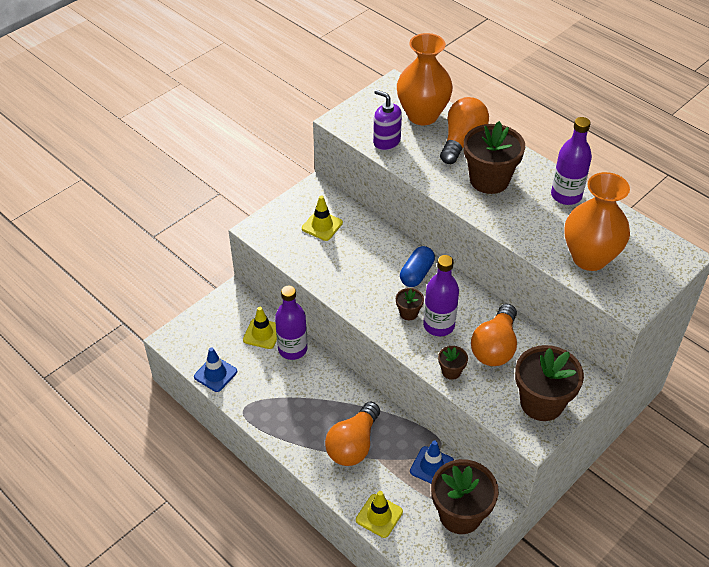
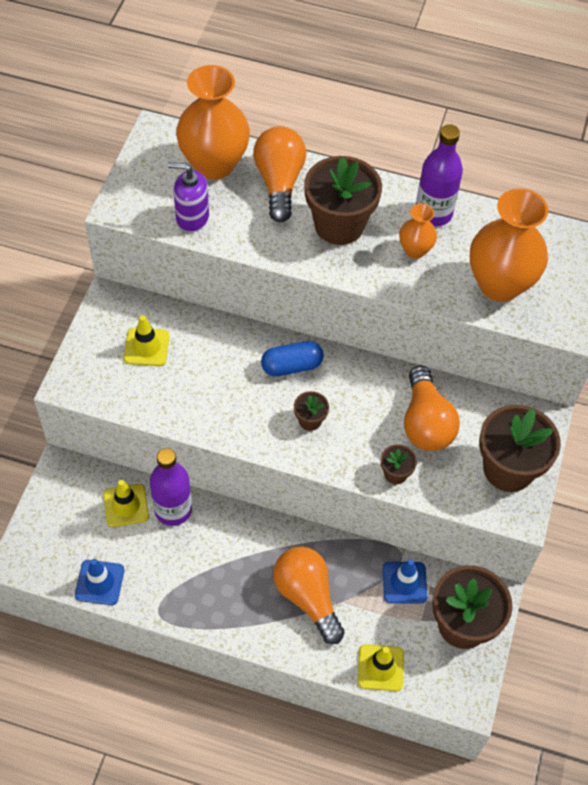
camera: 30 degrees left, 10 degrees up
orange light bulb [325,402,380,466] -> orange light bulb turned 150 degrees clockwise [273,546,345,644]
blue capsule [400,246,435,287] -> blue capsule turned 75 degrees clockwise [261,341,324,377]
purple bottle [423,255,459,336] -> none
none -> orange vase [399,204,437,259]

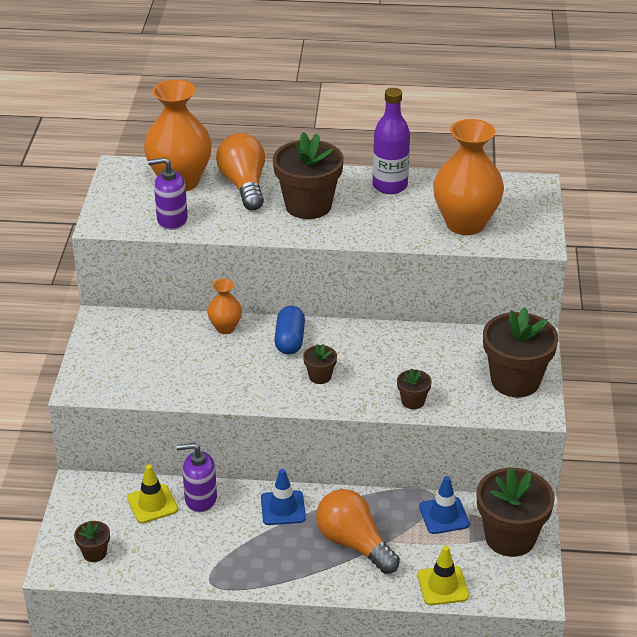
camera: 10 degrees left, 20 degrees down
blue traffic cone [75,559,124,605] -> blue traffic cone moved to [261,469,306,525]
yellow traffic cone [124,315,170,366] -> none
purple bottle [150,448,192,526] -> purple soap dispenser [177,443,217,513]
blue capsule [261,341,324,377] -> blue capsule turned 60 degrees counterclockwise [274,306,305,355]
orange vase [399,204,437,259] -> orange vase moved to [207,279,242,334]
orange light bulb [404,366,460,451] -> none
none -> brown flower pot [74,521,110,562]

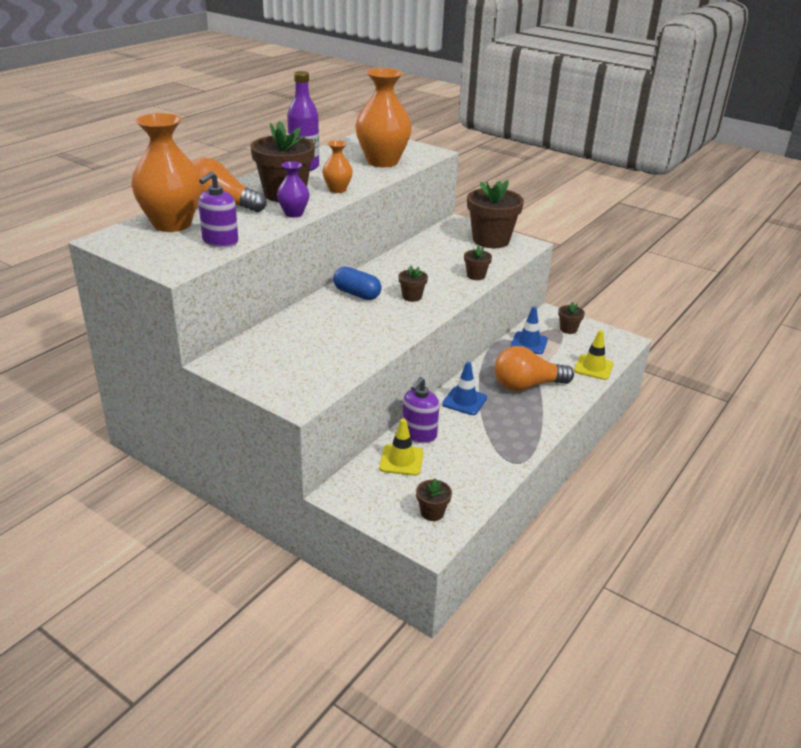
camera: 60 degrees left, 5 degrees down
orange vase [207,279,242,334] -> orange vase moved to [322,140,353,193]
brown flower pot [477,468,555,557] -> brown flower pot [558,302,585,334], size x0.46
none -> purple vase [277,161,309,217]

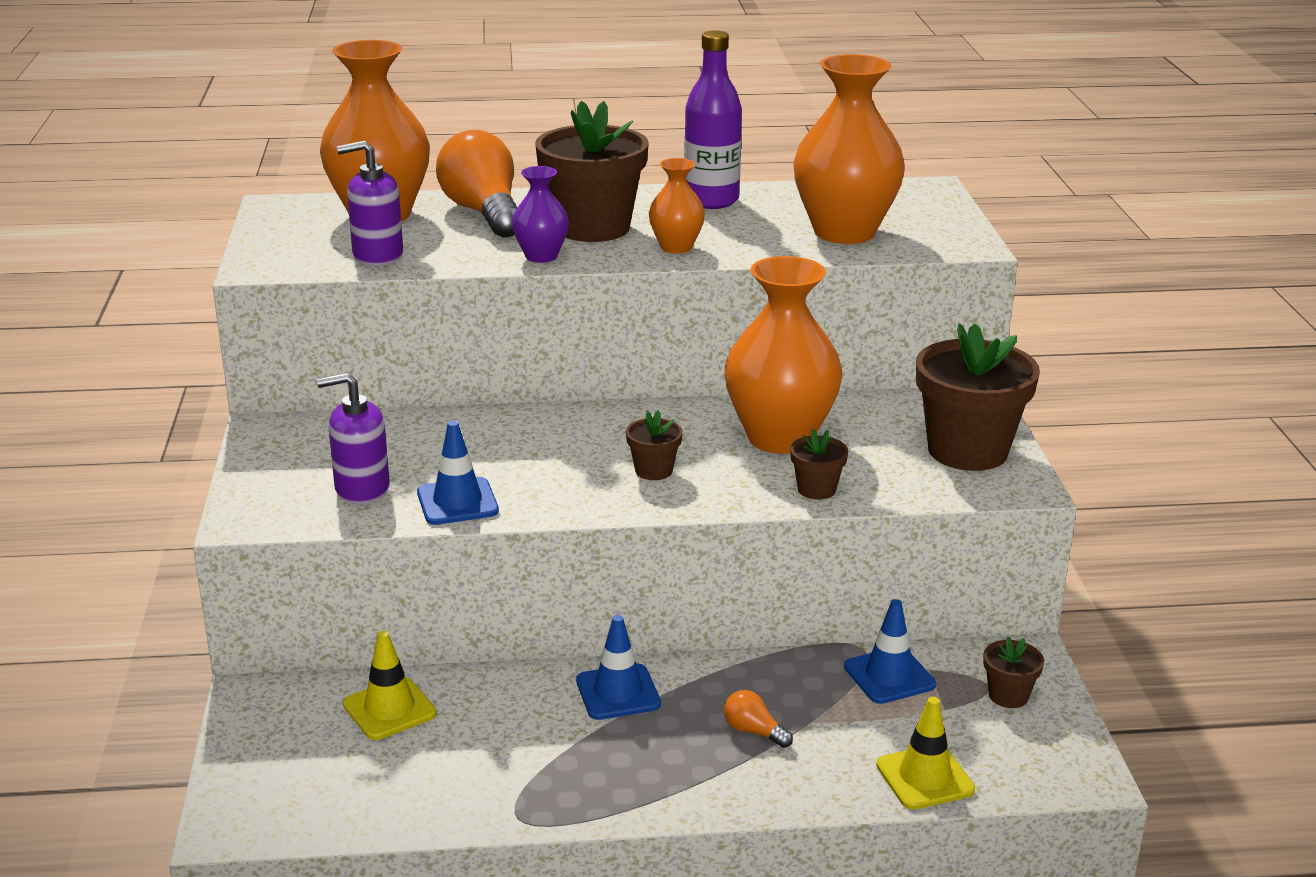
camera: 50 degrees right, 5 degrees down
blue capsule [333,267,382,300] -> none
purple soap dispenser [402,377,439,443] -> purple soap dispenser moved to [317,373,390,504]
brown flower pot [416,479,452,521] -> none
orange light bulb [494,346,574,391] -> orange light bulb [724,690,793,748], size x0.44
none -> blue traffic cone [417,421,499,525]
none -> orange vase [725,256,843,454]

